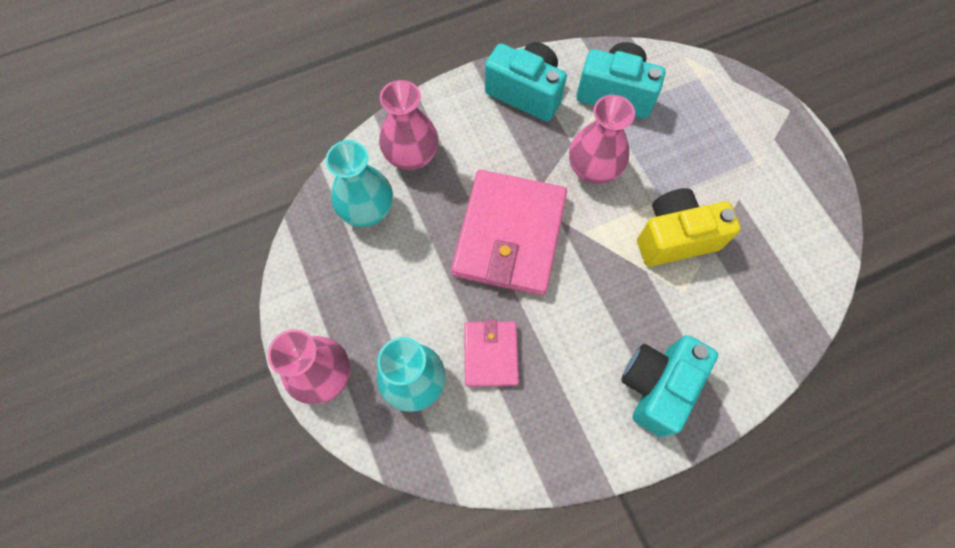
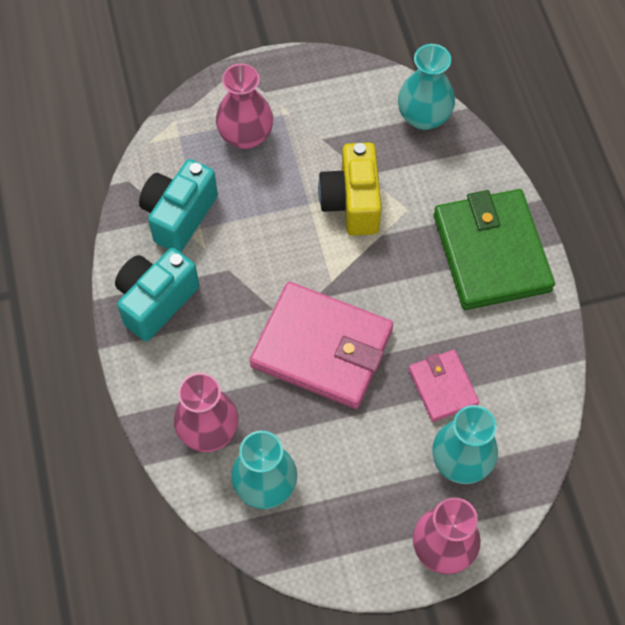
camera: 80 degrees left, 5 degrees down
pink wallet [464,319,519,387] -> pink wallet turned 60 degrees clockwise [409,350,479,422]
pink vase [569,95,635,184] -> pink vase moved to [216,63,273,149]
turquoise camera [621,335,718,437] -> green wallet [434,189,555,310]
none -> turquoise vase [398,44,455,130]

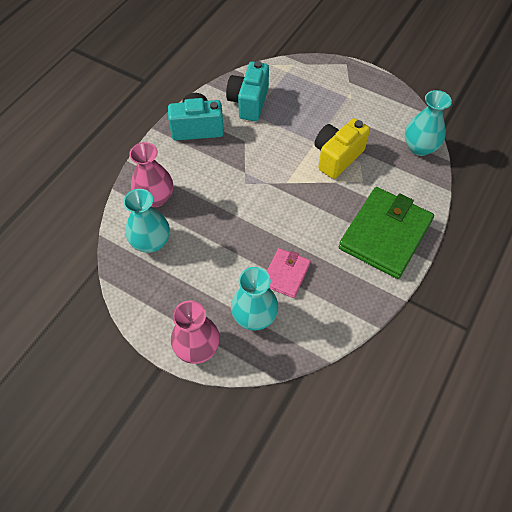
camera: 45 degrees right, 5 degrees down
turquoise camera [139,159,218,252] -> turquoise camera turned 60 degrees counterclockwise [226,61,269,121]
pink vase [216,63,273,149] -> none
pink wallet [250,282,393,409] -> none

